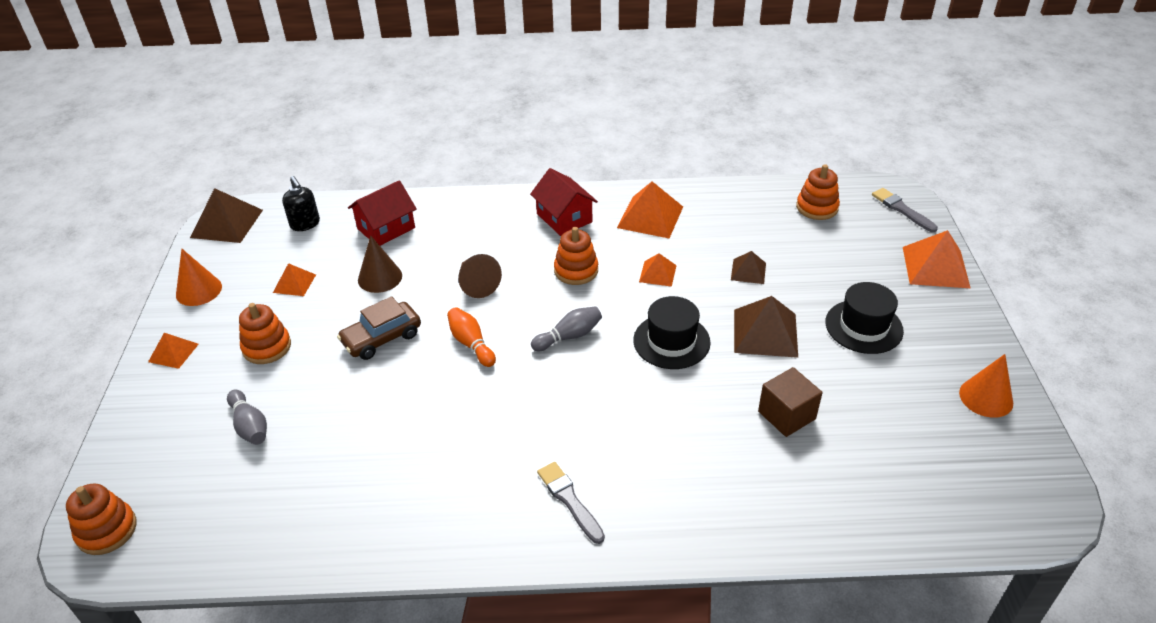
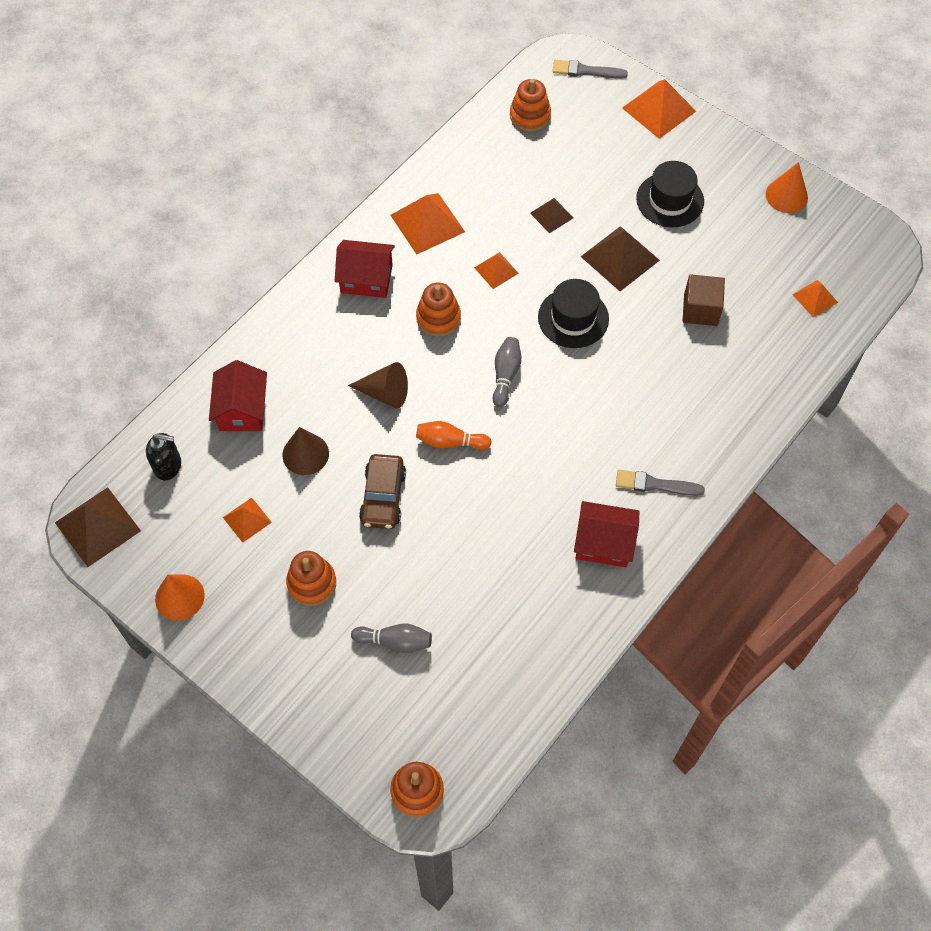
camera: 50 degrees left, 20 degrees up
orange pyramid [148,333,199,369] -> orange pyramid moved to [792,280,838,317]
none -> red house [574,501,639,567]

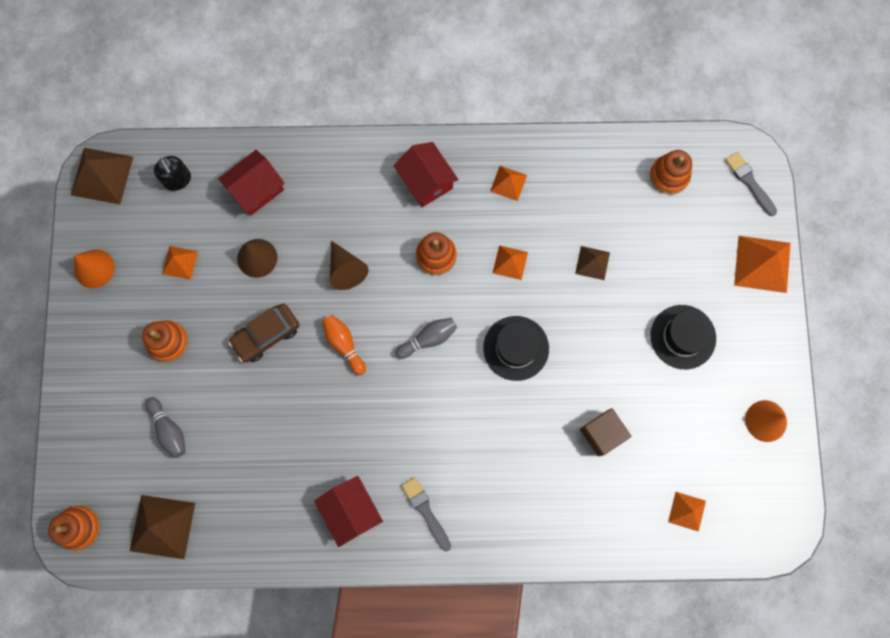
camera: 50 degrees right, 15 degrees up
orange pyramid [390,193,465,254] -> orange pyramid [490,166,527,201], size x0.57
brown pyramid [581,226,660,291] -> brown pyramid moved to [130,495,195,559]

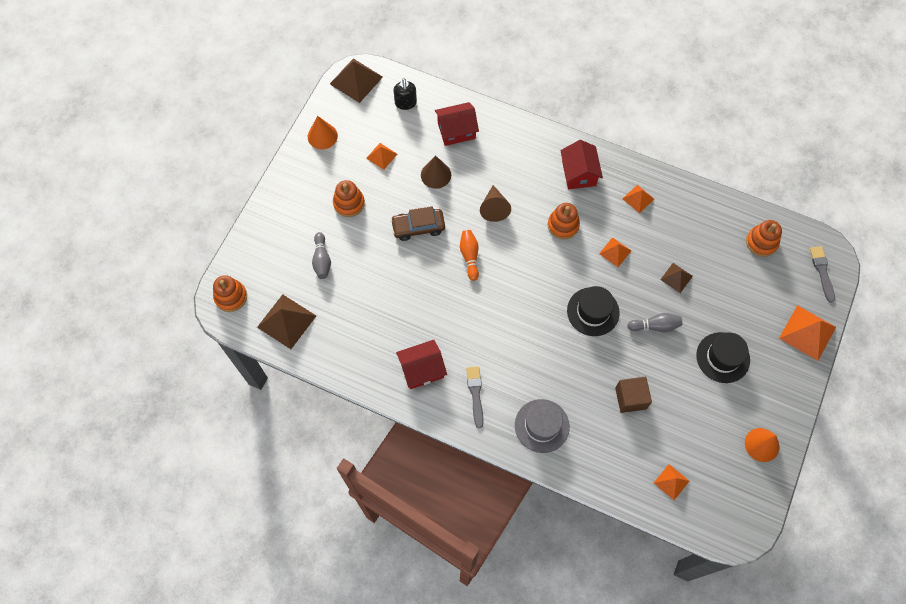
camera: 25 degrees right, 10 degrees down
red house [314,476,383,547] -> red house turned 75 degrees clockwise [396,340,447,389]
grey bowling pin [395,318,457,359] -> grey bowling pin moved to [627,313,682,332]
none -> grey hat [515,399,570,453]

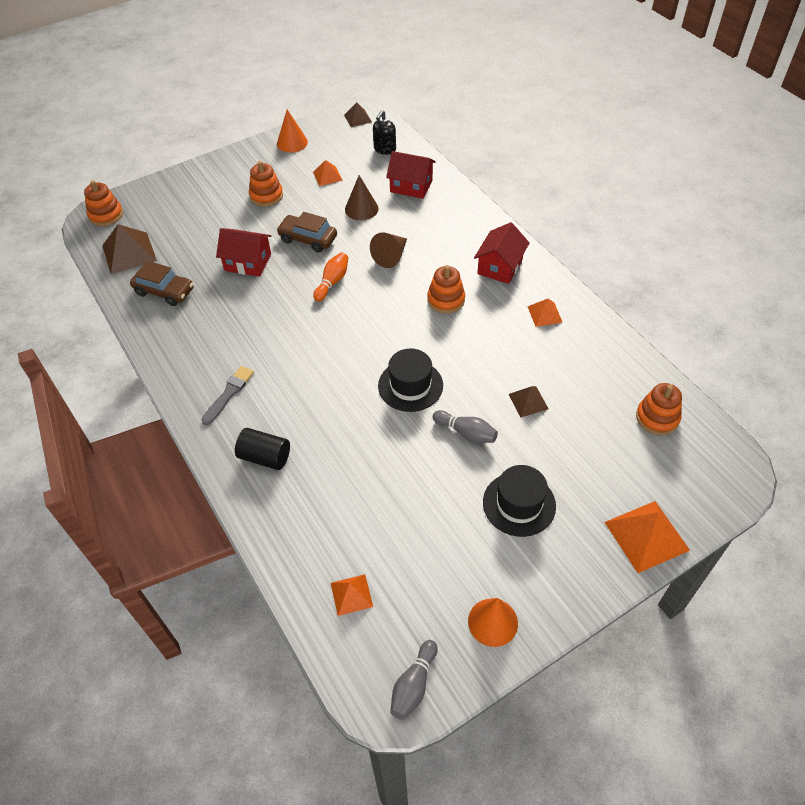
camera: 35 degrees right, 15 degrees down
grey bowling pin [312,232,331,279] -> grey bowling pin moved to [390,640,438,720]
brown pyramid [330,58,383,103] -> brown pyramid [344,103,372,127], size x0.57
red house [396,340,447,389] -> red house moved to [216,228,271,277]
grey hat [515,399,570,453] -> black cylinder [235,428,290,470]
orange pyramid [599,237,631,267] -> none
brown cube [615,377,652,413] -> none
grey brush [810,246,835,303] -> none
none -> brown car [130,261,194,306]

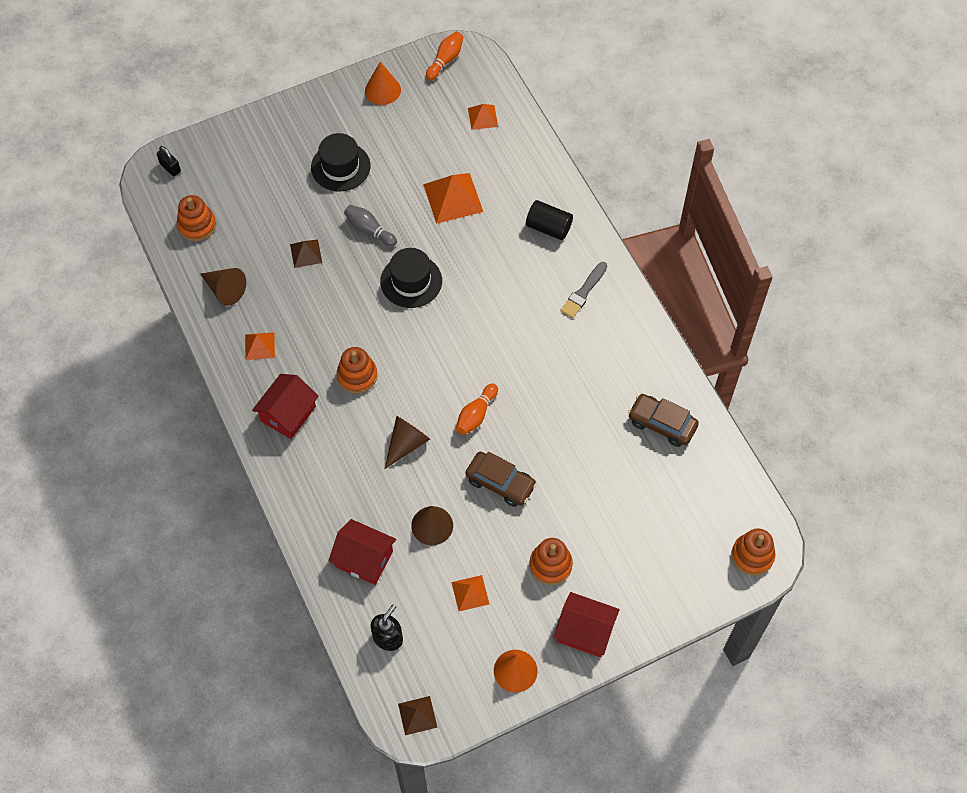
camera: 175 degrees left, 10 degrees up
brown pyramid [102,224,157,274] -> none
red house [216,228,271,277] -> red house moved to [554,592,620,657]
grey bowling pin [390,640,438,720] -> orange bowling pin [426,32,463,80]
orange pyramid [605,501,690,573] -> orange pyramid moved to [423,173,483,224]
none -> black padlock [157,146,181,176]
none -> brown cone [201,268,246,306]

